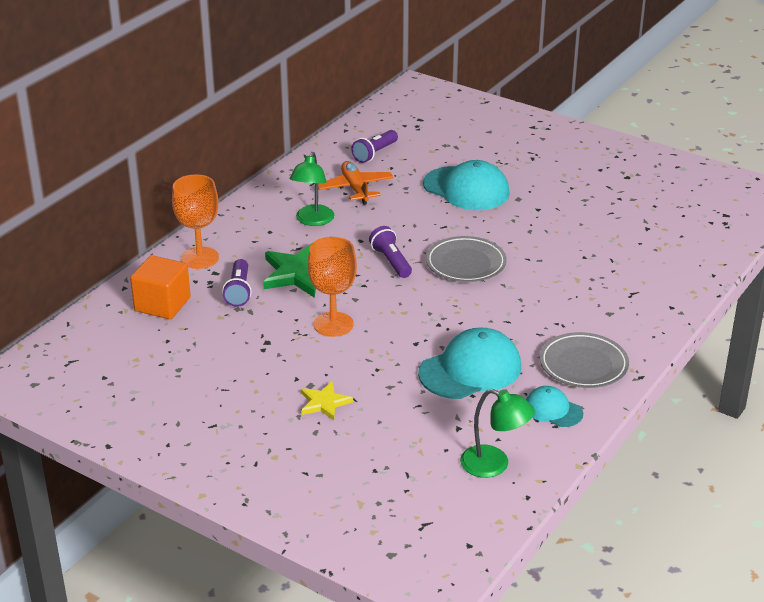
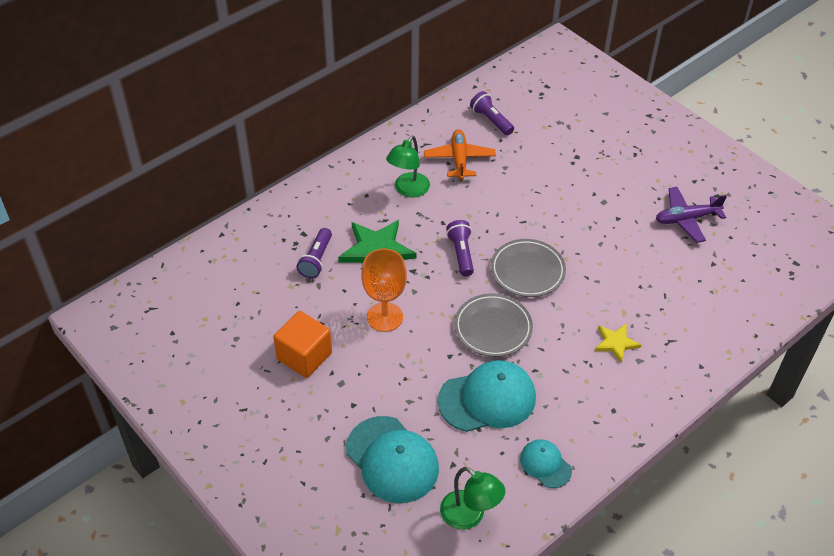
camera: 15 degrees right, 15 degrees up
orange cube [130,255,191,319] -> orange cube moved to [273,311,332,378]
orange goblet [172,174,219,269] -> none
yellow star [301,381,353,420] -> yellow star moved to [595,324,641,363]
purple flashlight [351,130,398,163] -> purple flashlight turned 90 degrees clockwise [470,91,514,136]
turquoise cap [423,160,510,210] -> turquoise cap moved to [346,416,439,503]
grey plate [539,332,629,388] -> grey plate moved to [454,293,533,357]
none -> purple plane [656,187,727,243]

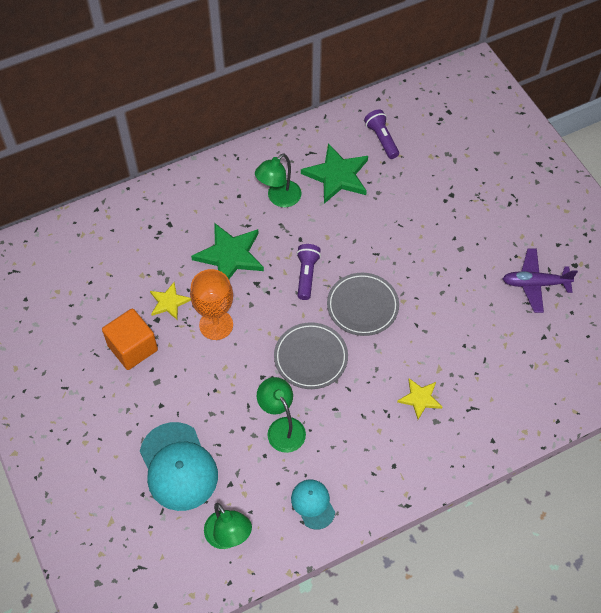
camera: 15 degrees right, 10 degrees up
purple flashlight [297,228,332,279] -> none
orange plane [424,130,496,181] -> green star [301,143,368,204]
turquoise cap [438,360,536,432] -> green lamp [257,377,306,453]
none -> yellow star [150,282,191,320]

